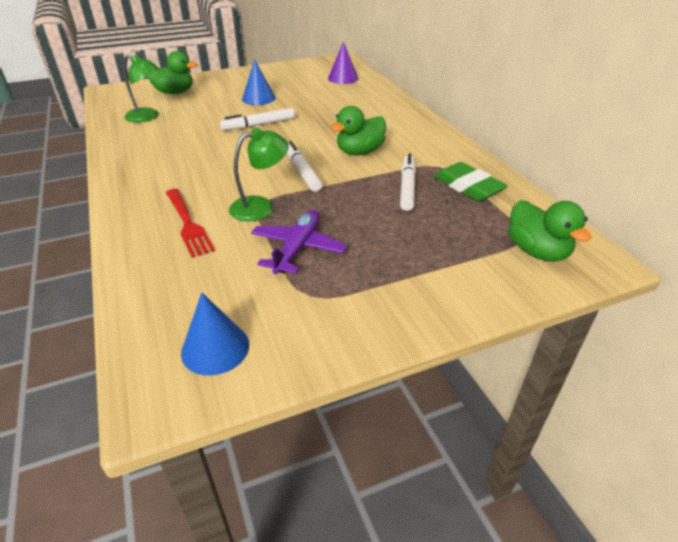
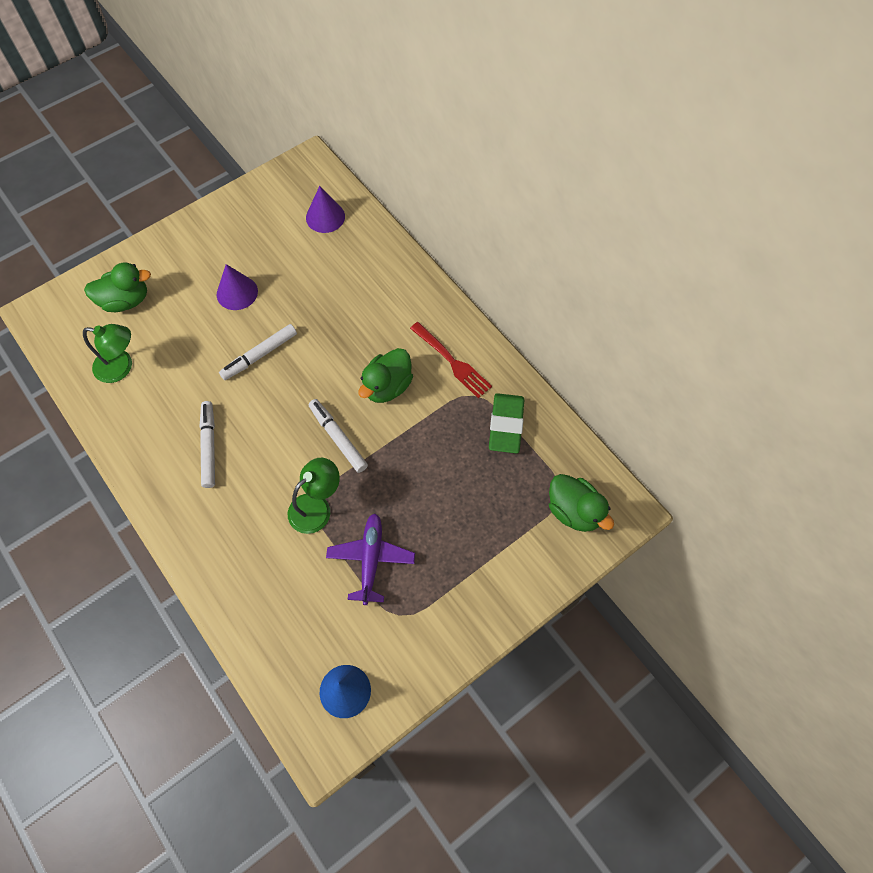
camera: 15 degrees left, 25 degrees up
red fork [166,189,215,258] -> red fork moved to [410,322,492,398]
blue cone [242,59,276,105] -> purple cone [217,264,258,310]
white marker [400,154,416,211] -> white marker moved to [199,401,215,488]
green eraser [434,162,508,201] -> green eraser turned 60 degrees clockwise [489,393,524,453]

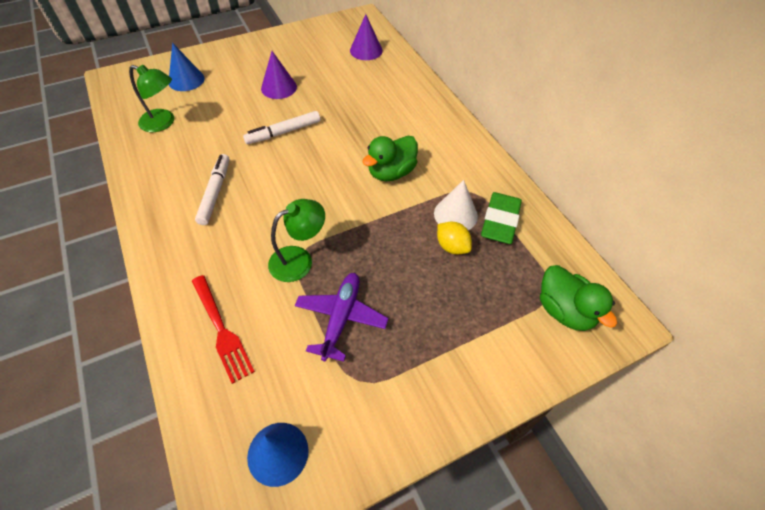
camera: 10 degrees right, 10 degrees down
green duck [84,262,151,312] -> blue cone [169,43,205,91]
white marker [309,399,368,473] -> none
red fork [410,322,492,398] -> red fork moved to [192,275,255,384]
none -> white cone [434,180,478,230]
none -> yellow lemon [437,222,472,254]

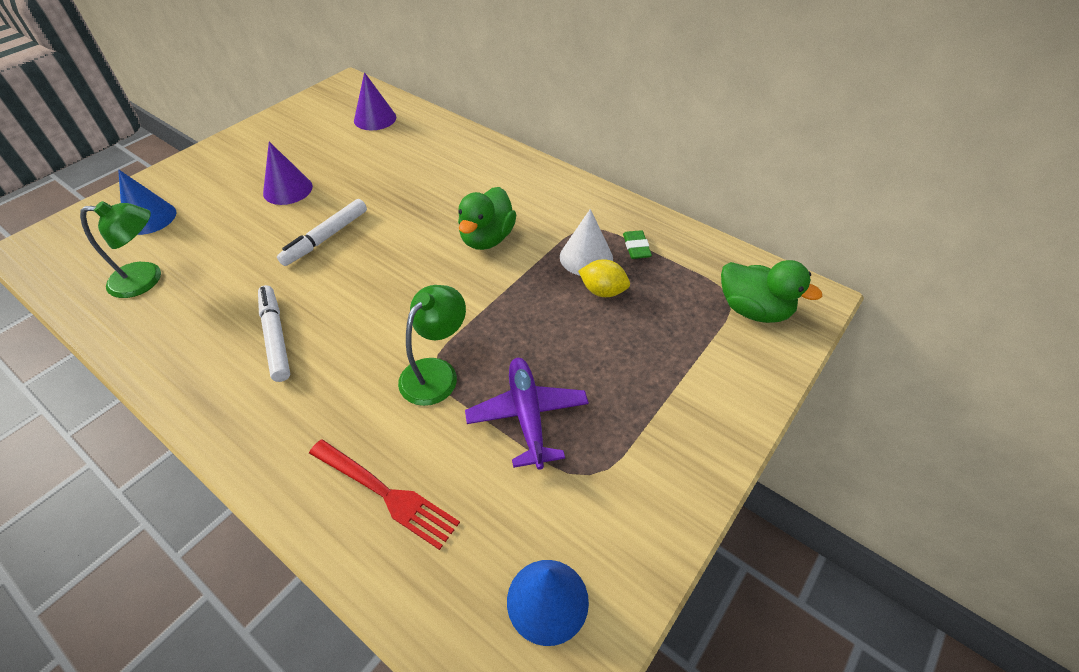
camera: 25 degrees left, 5 degrees down
green eraser [481,192,522,244] -> green eraser [623,230,652,259], size x0.54

